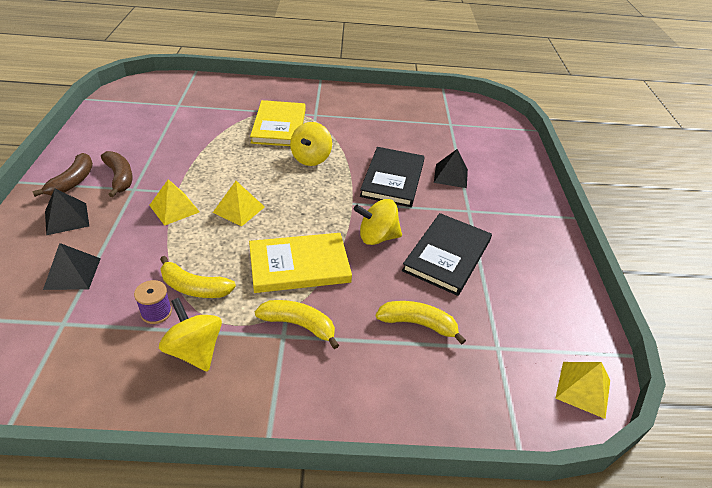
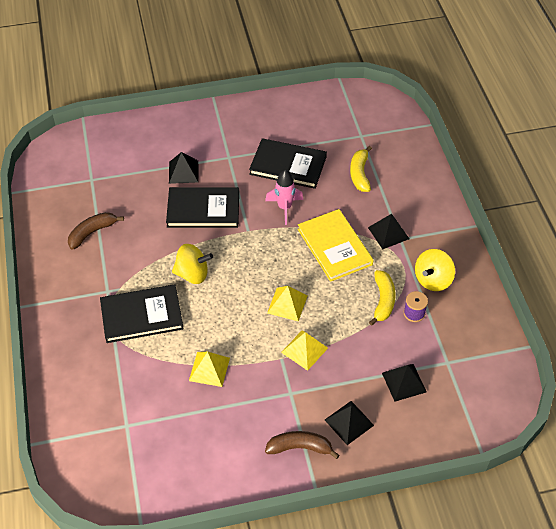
camera: 100 degrees left, 10 degrees up
brown banana [101,151,133,197] -> brown banana moved to [68,212,124,250]
yellow book [250,100,306,146] -> black book [100,284,184,343]
yellow banana [255,300,339,349] -> black pyramid [368,214,409,249]
yellow spinning top [354,199,402,245] -> pink rocket [265,170,303,225]
yellow pyramid [555,362,610,419] -> yellow pyramid moved to [189,352,230,387]

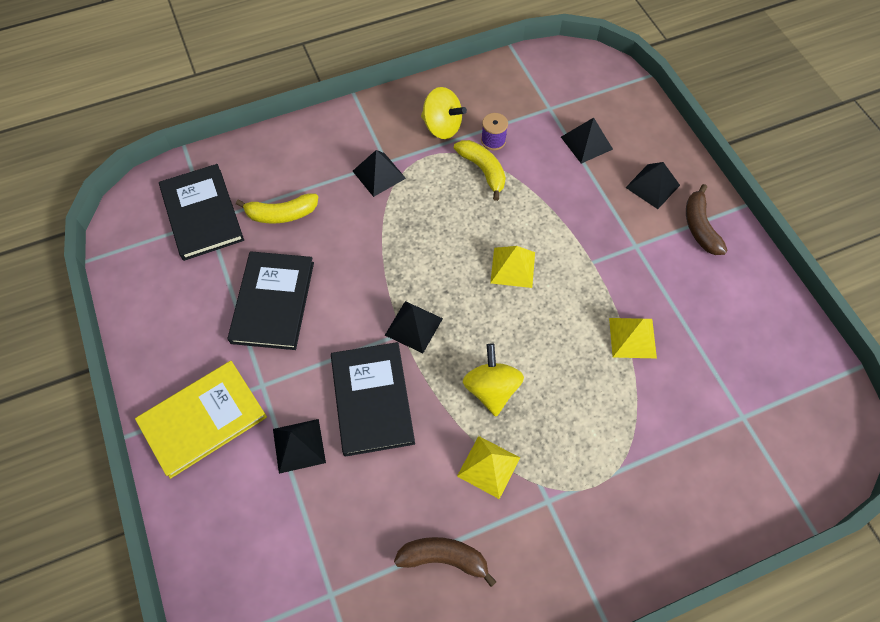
camera: 100 degrees left, 10 degrees up
brown banana [68,212,124,250] -> brown banana turned 150 degrees clockwise [394,537,497,587]
black book [100,284,184,343] -> black book moved to [159,164,244,261]
pink rocket [265,170,303,225] -> none
yellow pyramid [281,331,328,371] -> yellow pyramid moved to [457,436,520,499]
yellow book [298,209,374,282] -> yellow book moved to [135,361,267,479]
yellow banana [369,270,396,326] -> yellow banana turned 60 degrees clockwise [454,140,506,201]
none -> black pyramid [385,301,443,353]

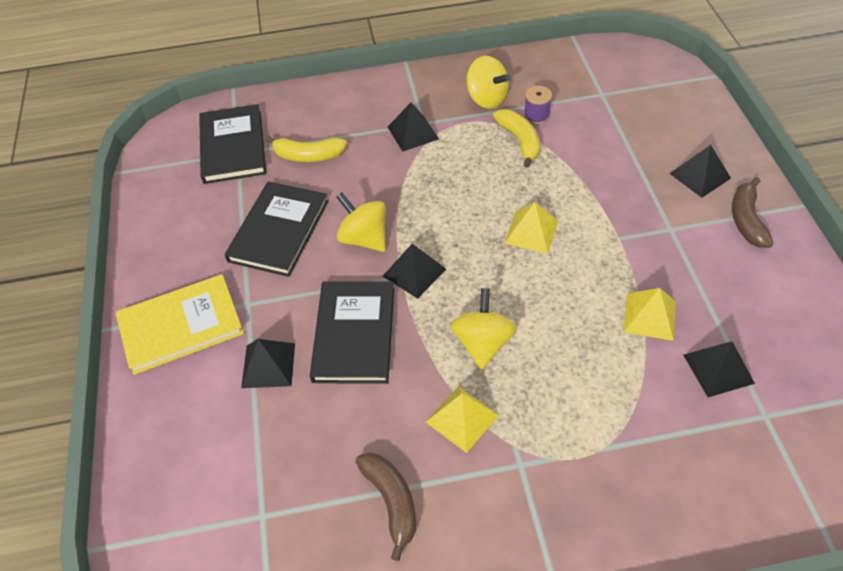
camera: 15 degrees right, 10 degrees down
brown banana [394,537,497,587] -> brown banana turned 45 degrees clockwise [355,452,416,561]
black pyramid [561,118,613,164] -> black pyramid moved to [683,342,755,397]
none -> yellow spinning top [336,192,386,252]

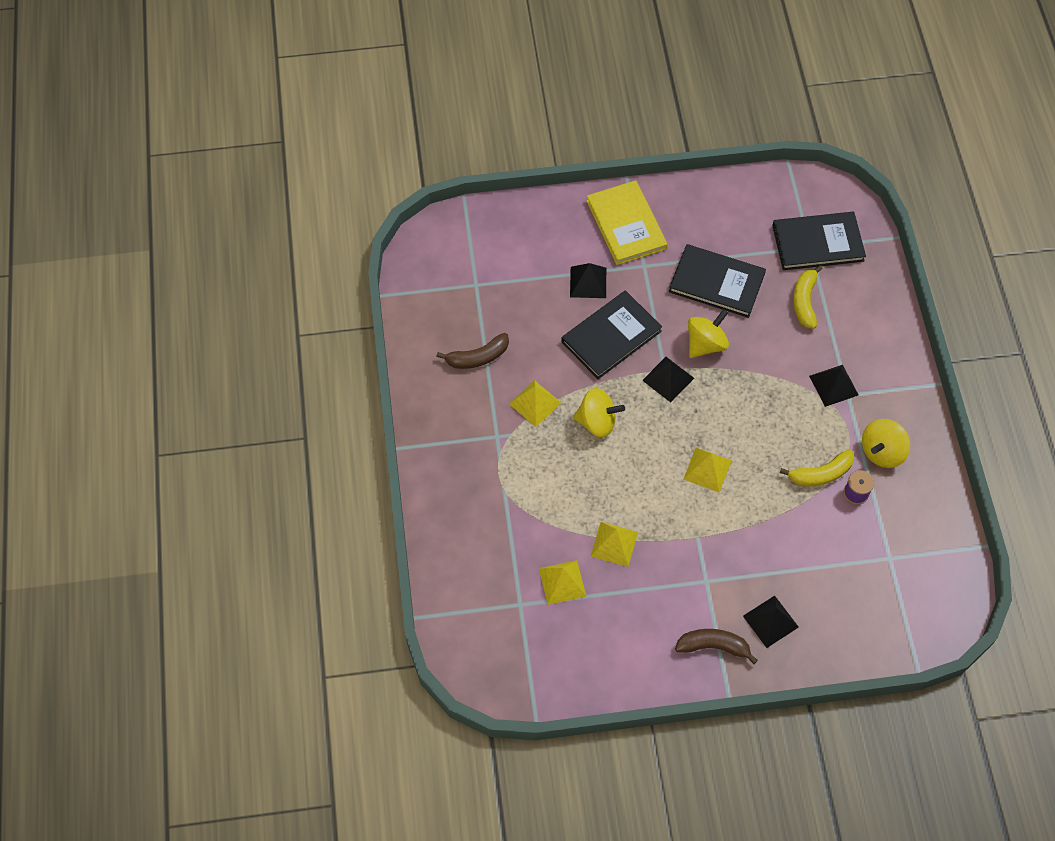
camera: 90 degrees right, 10 degrees up
black book [310,281,394,384] -> black book turned 45 degrees counterclockwise [561,290,662,379]
black pyramid [683,342,755,397] -> yellow pyramid [539,560,586,605]

